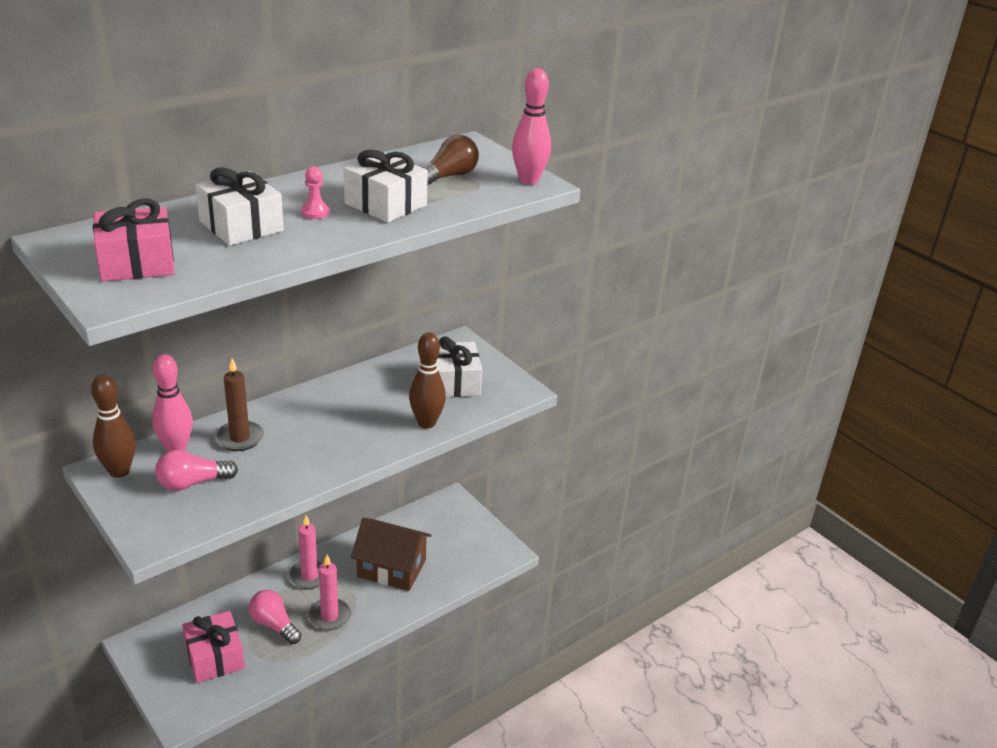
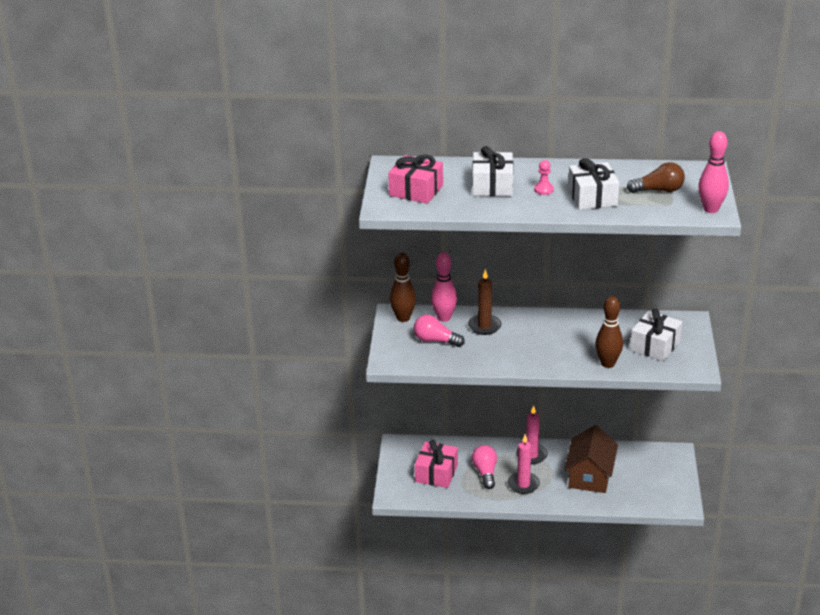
camera: 45 degrees right, 0 degrees up
brown house [351,518,432,591] -> brown house turned 45 degrees clockwise [564,425,618,493]

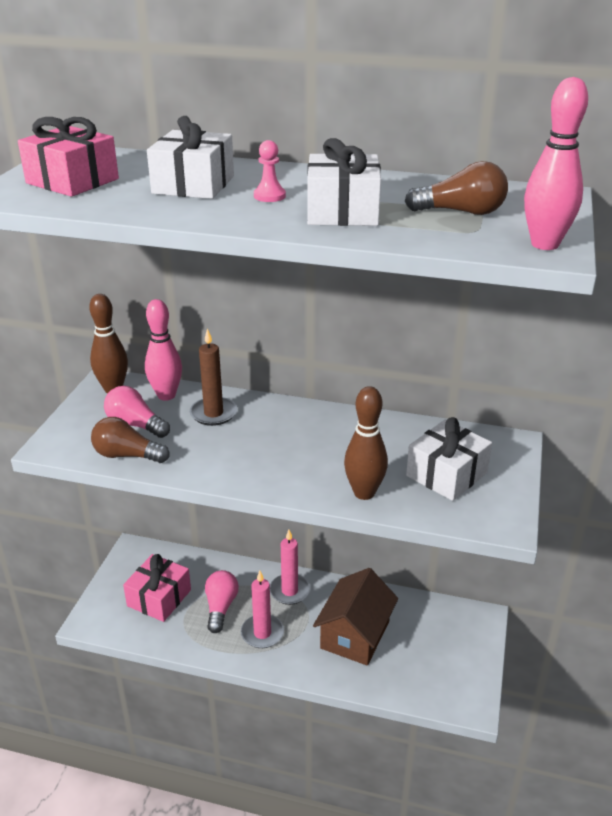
camera: 10 degrees right, 0 degrees up
none -> brown light bulb [91,417,170,463]

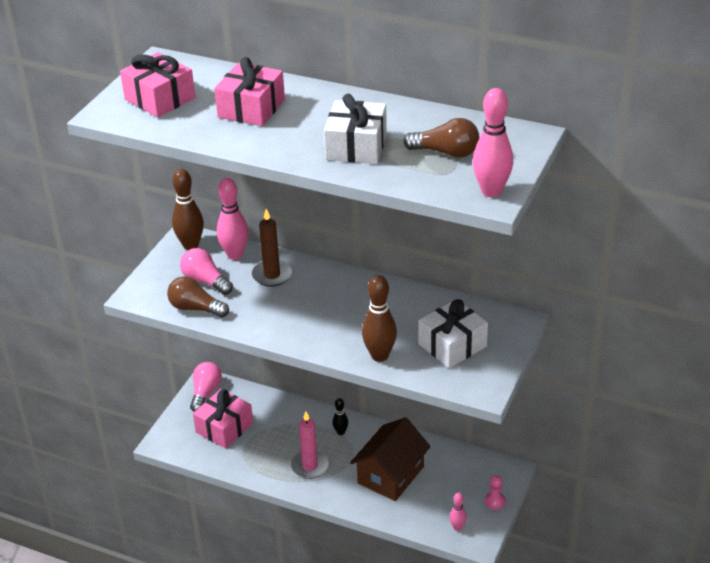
camera: 10 degrees right, 5 degrees up
white gift [147,116,234,199] -> pink gift [214,57,285,126]
pink light bulb [205,570,239,633] -> pink light bulb moved to [190,362,222,412]
pink pawn [254,140,286,202] -> pink pawn moved to [485,475,506,510]
pink candle [270,530,310,605] -> black bowling pin [333,398,348,435]
none -> pink bowling pin [449,493,467,531]

